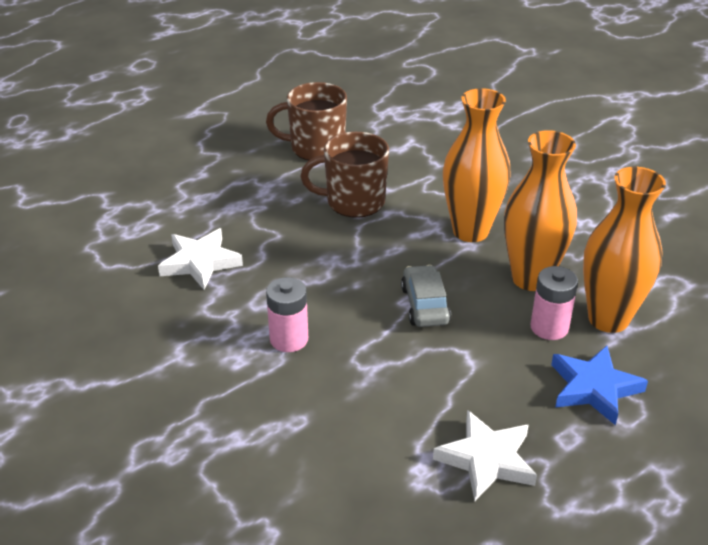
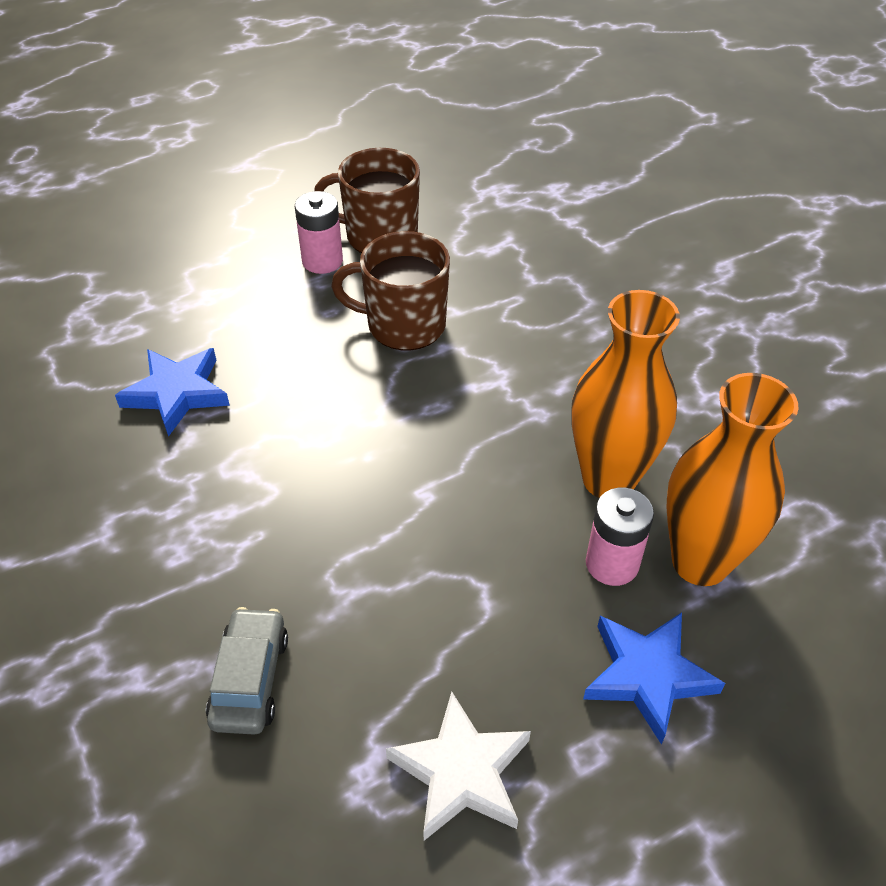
camera: 10 degrees right, 10 degrees up
white star [158,228,243,290] -> blue star [115,348,230,437]
pink battery [266,277,308,352] -> pink battery moved to [295,191,343,274]
grey car [401,265,451,327] -> grey car moved to [206,607,288,735]
orange vase [443,88,510,242] -> none

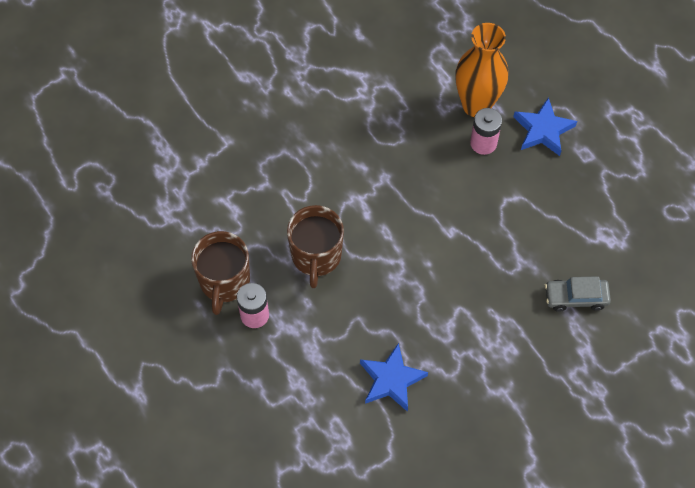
camera: 95 degrees left, 15 degrees up
white star [386,692,531,841] -> none
orange vase [572,290,680,498] -> none

